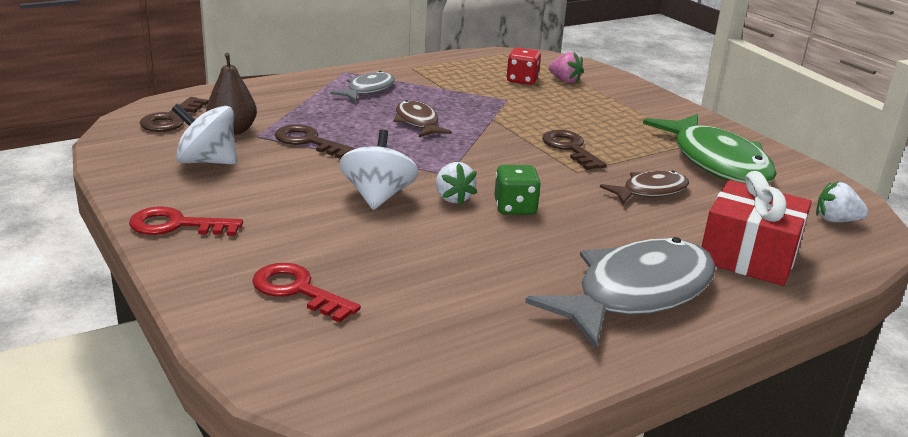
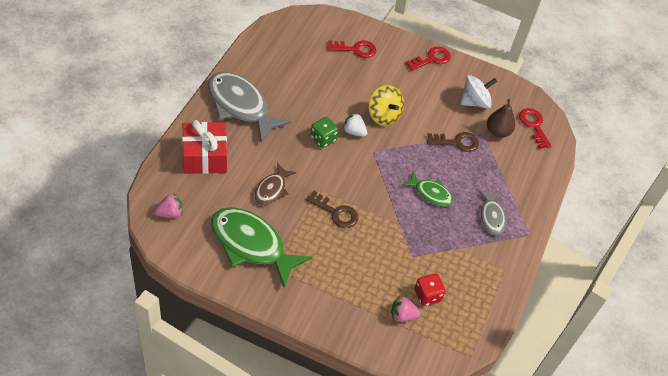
camera: 140 degrees right, 25 degrees up
brown key [140,97,209,132] -> red key [519,108,552,149]
white spinning top [339,129,419,210] -> yellow spinning top [368,85,404,126]
brown fish [394,100,452,137] -> green fish [402,172,454,207]
grey fish [525,237,716,349] -> grey fish turned 120 degrees clockwise [208,72,292,143]
white strawberry [816,181,868,222] -> pink strawberry [155,193,183,218]

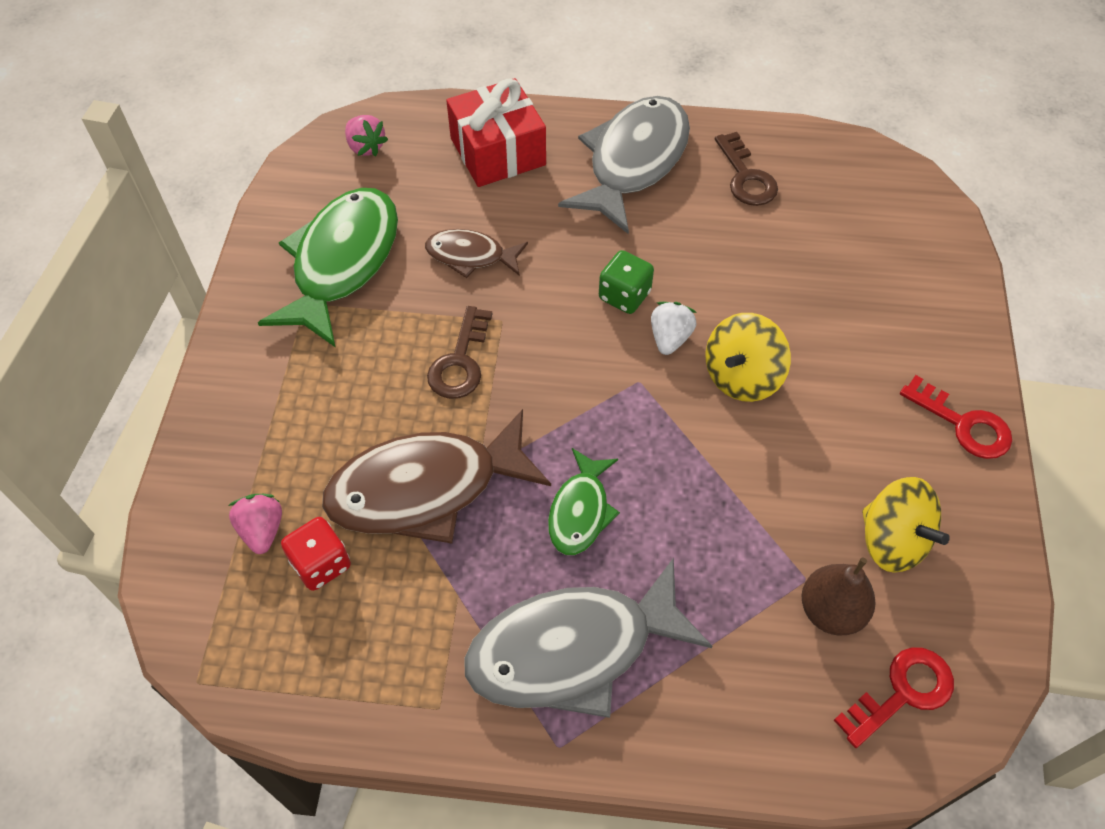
camera: 80 degrees right, 5 degrees up
red key [327,40,376,58] -> none
brown key [427,132,479,152] -> brown key moved to [715,132,778,206]
white spinning top [460,75,497,108] -> yellow spinning top [862,477,950,573]
grey fish [478,191,510,235] -> grey fish [464,558,712,718], size x1.89
none -> brown fish [322,409,551,543]

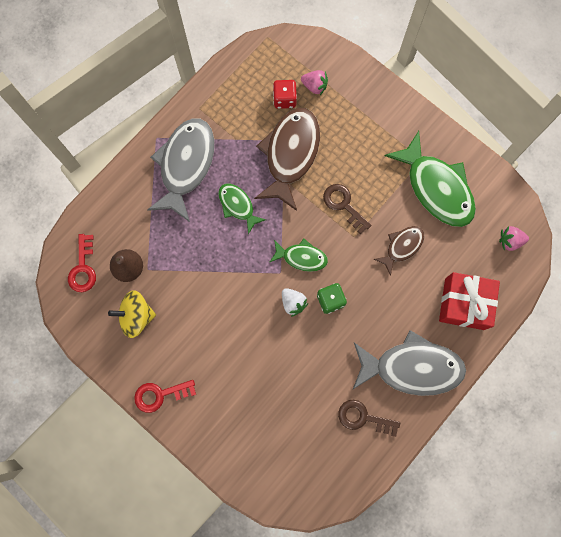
camera: 125 degrees right, 20 degrees up
grey fish [558,96,690,234] -> grey fish turned 60 degrees counterclockwise [353,330,466,396]
yellow spinning top [706,313,791,402] -> none
none -> green fish [269,238,328,272]

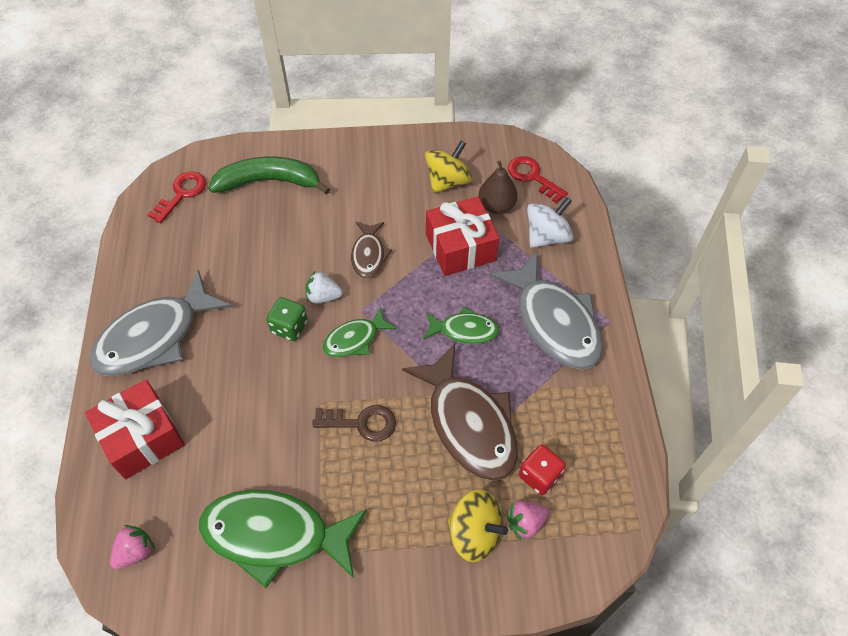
camera: 135 degrees right, 20 degrees down
red key [134,380,196,413] -> red key moved to [147,172,206,223]
brown key [338,400,400,437] -> none
brown fish [374,226,424,276] -> brown fish moved to [351,222,392,279]
none -> green banana [209,157,330,195]
none -> red gift [426,196,500,276]
none -> yellow spinning top [448,489,508,562]
none -> white spinning top [527,197,574,248]

